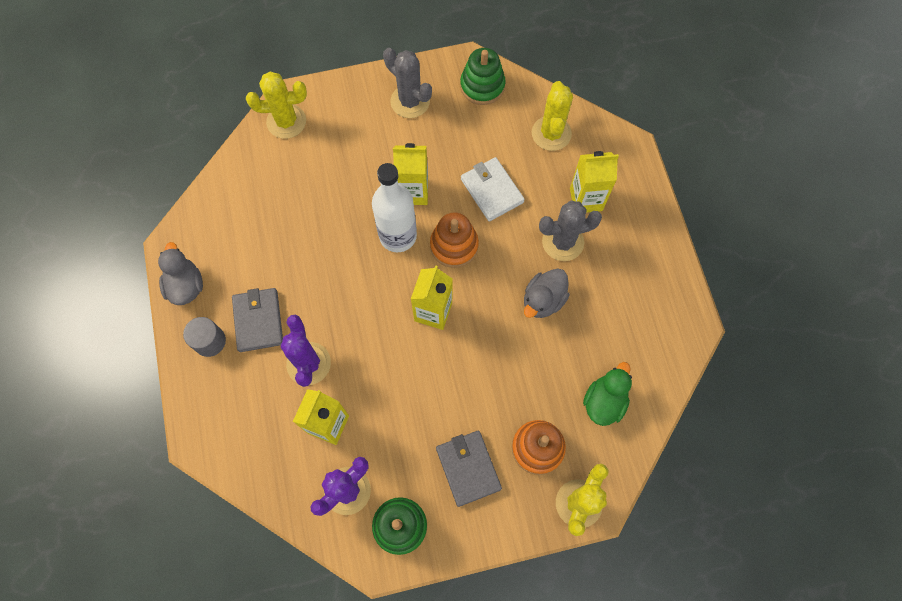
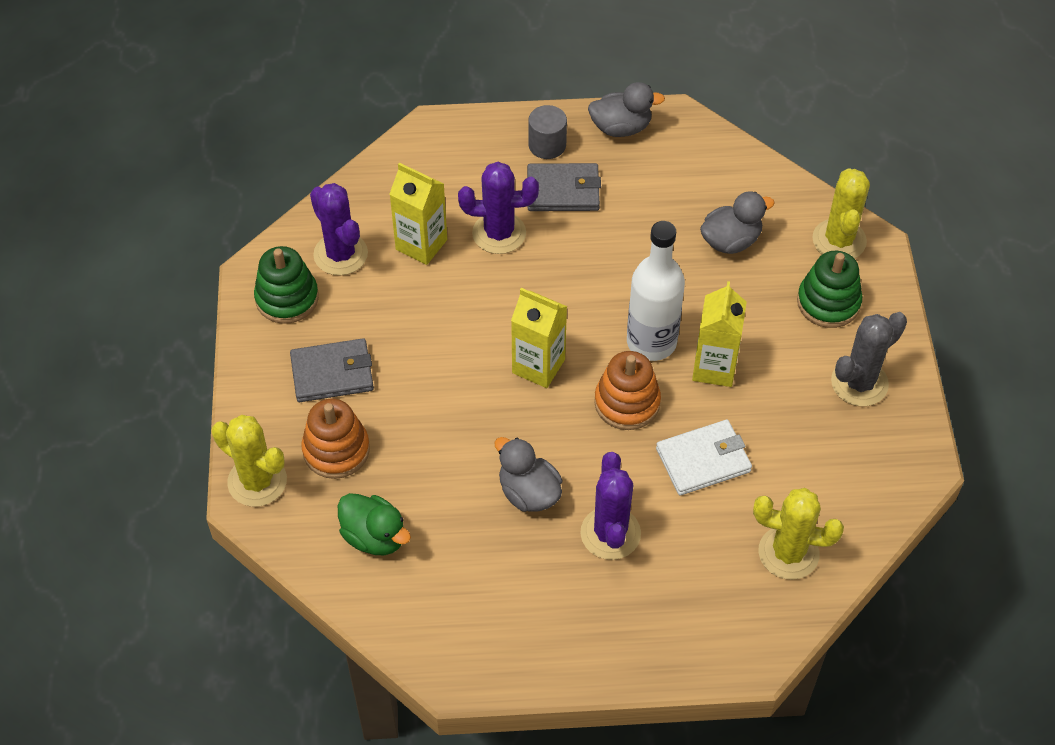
camera: 100 degrees right, 15 degrees down
green stacking toy [460,48,506,105] -> green stacking toy moved to [797,251,862,328]
grey cactus [539,200,602,261] -> purple cactus [580,452,641,560]
yellow carton [570,151,619,213] -> none
none -> grey duck [700,192,775,254]

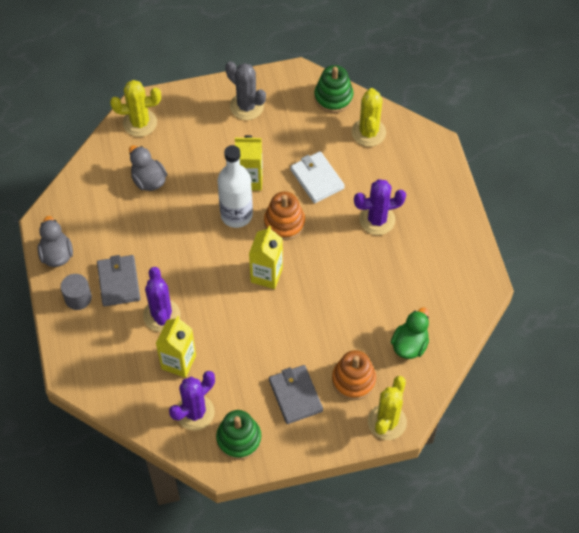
camera: 100 degrees left, 5 degrees up
grey duck [494,437,562,512] -> none
green stacking toy [797,251,862,328] -> green stacking toy moved to [314,65,353,113]

